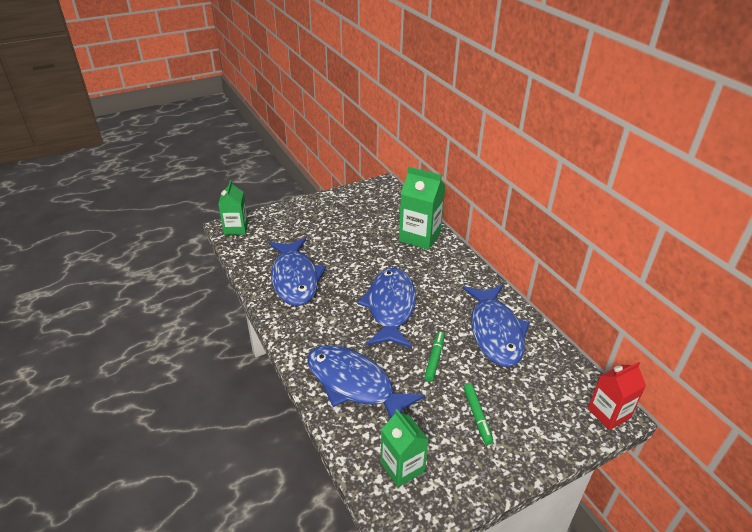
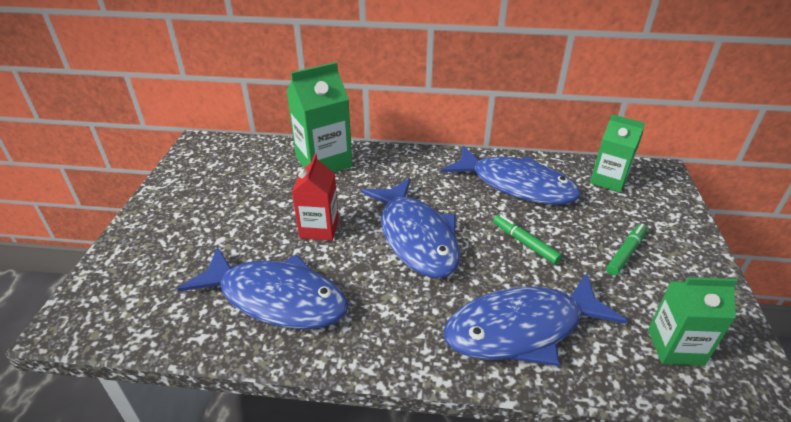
camera: 55 degrees left, 0 degrees up
green carton [218,180,248,235] -> green carton moved to [590,114,645,192]
blue fish [357,268,416,348] -> blue fish turned 150 degrees counterclockwise [361,178,460,278]
green marker [464,384,493,445] -> green marker turned 75 degrees counterclockwise [606,224,647,276]
red carton [588,362,646,430] -> red carton moved to [292,154,339,241]

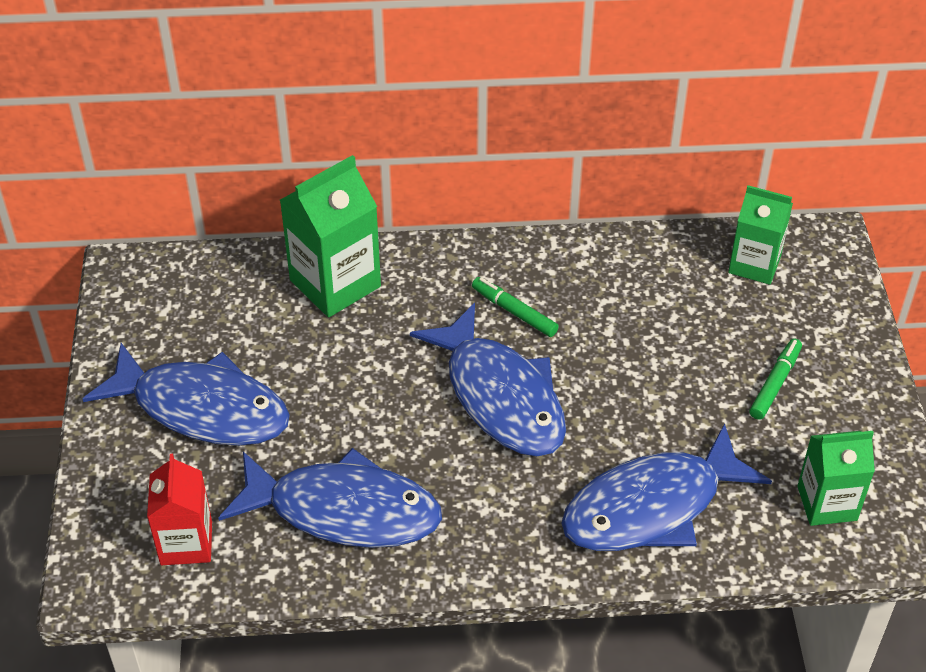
camera: 10 degrees left, 10 degrees up
red carton [292,154,339,241] -> red carton moved to [147,454,212,565]
blue fish [441,146,581,205] -> blue fish moved to [83,343,290,446]
green marker [493,215,562,264] -> green marker moved to [472,277,559,337]

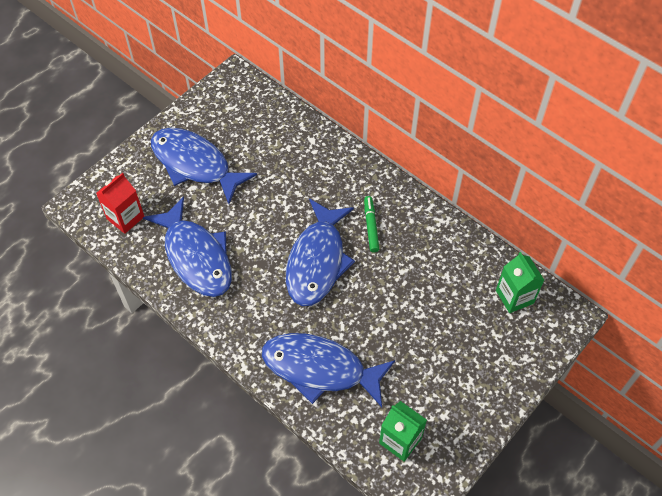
camera: 45 degrees right, 10 degrees up
blue fish [83,343,290,446] -> blue fish turned 150 degrees clockwise [151,128,257,204]
green carton [280,155,381,317] -> none
green marker [749,339,802,420] -> none

